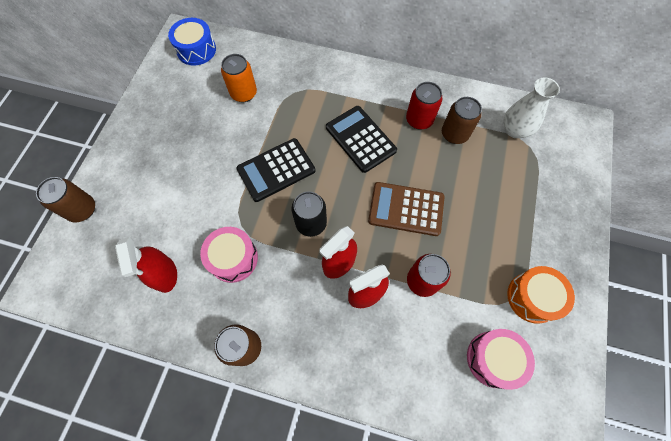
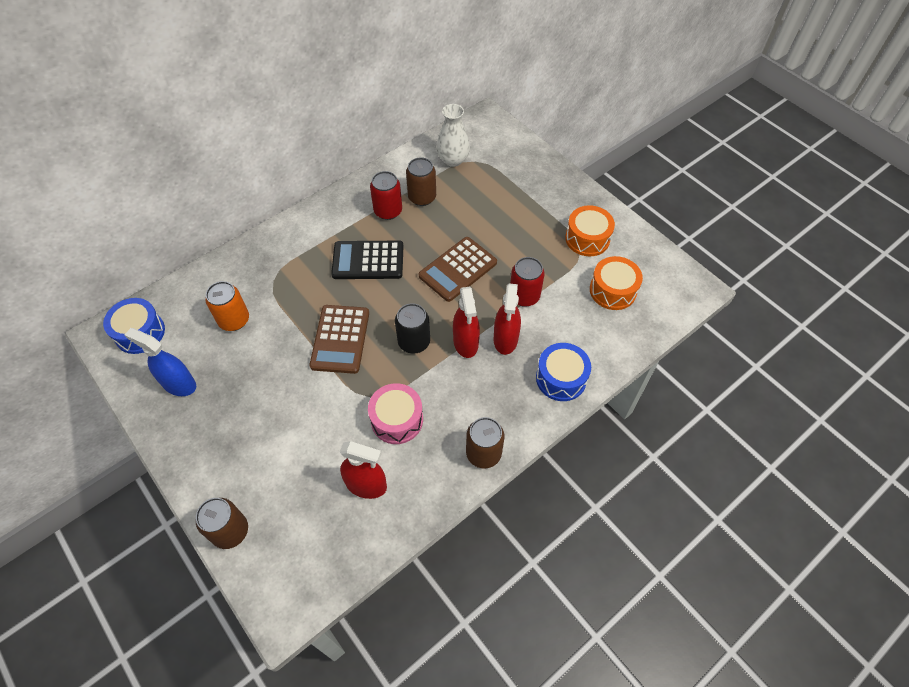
camera: 55 degrees left, 10 degrees down
black calculator [236,138,315,202] -> brown calculator [309,305,369,374]
pink drum [467,329,535,390] -> orange drum [590,256,643,310]
none -> blue spray bottle [125,328,196,396]
none -> blue drum [536,343,591,401]

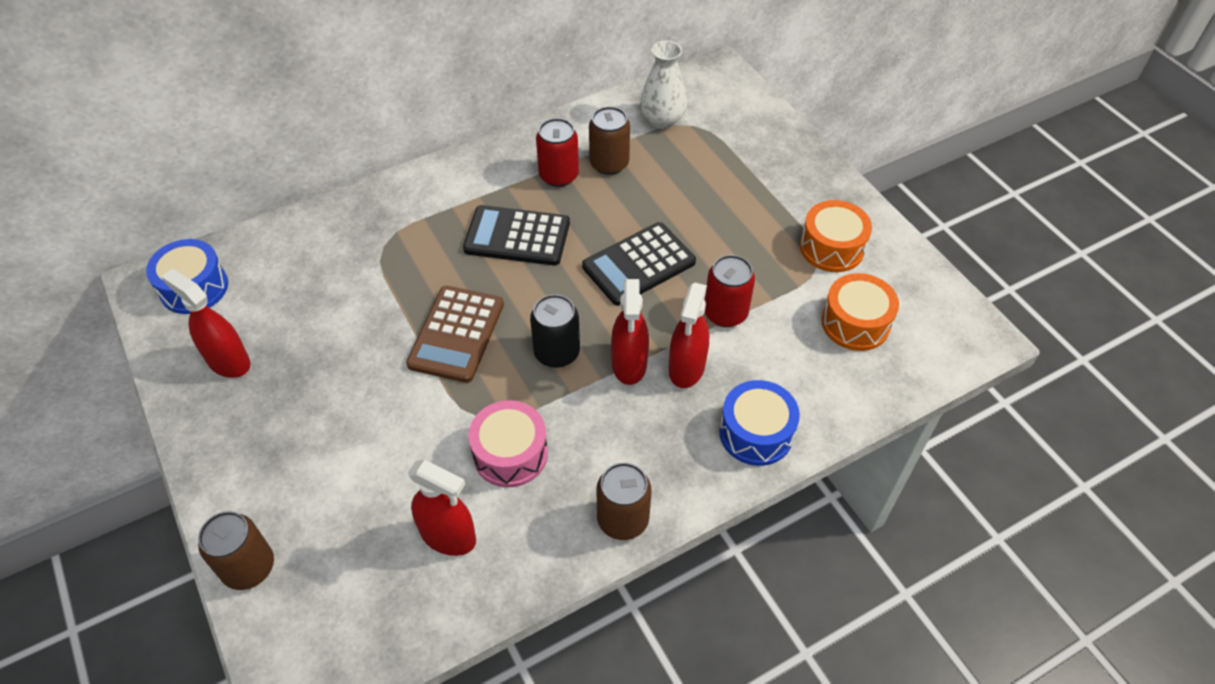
camera: 10 degrees right, 5 degrees down
blue spray bottle [125,328,196,396] -> red spray bottle [161,269,250,378]
orange can [205,281,249,331] -> none
brown calculator [419,237,497,302] -> black calculator [582,222,696,306]

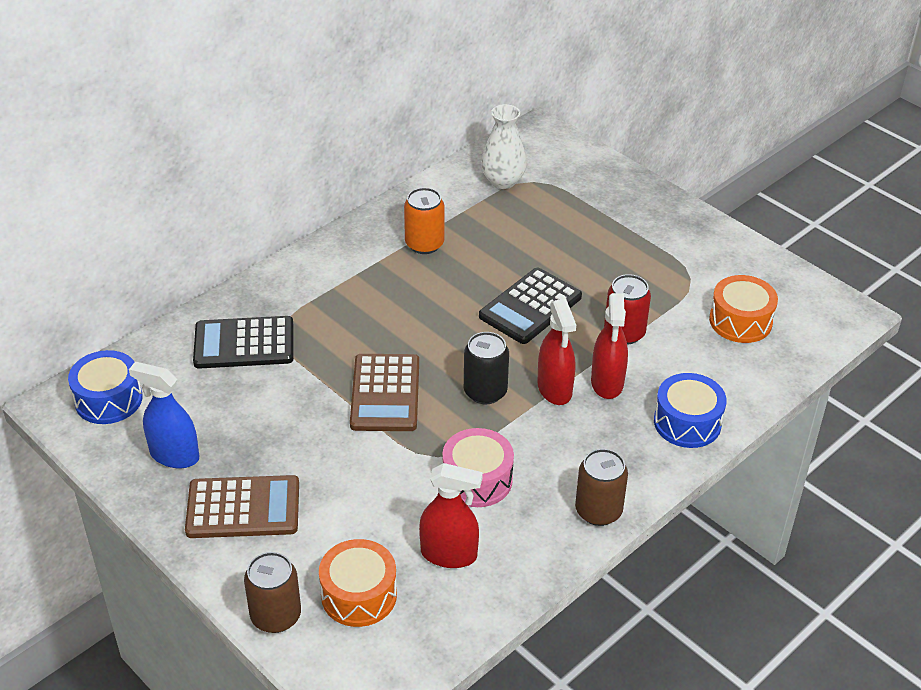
camera: 15 degrees left, 10 degrees down
red spray bottle [161,269,250,378] -> blue spray bottle [129,362,199,468]
black calculator [463,205,570,266] -> black calculator moved to [193,316,294,369]
red can [536,118,579,187] -> orange can [404,188,444,254]
brown can [589,106,630,175] -> none
orange drum [800,200,872,272] -> orange drum moved to [319,539,397,627]
none -> brown calculator [185,475,299,538]

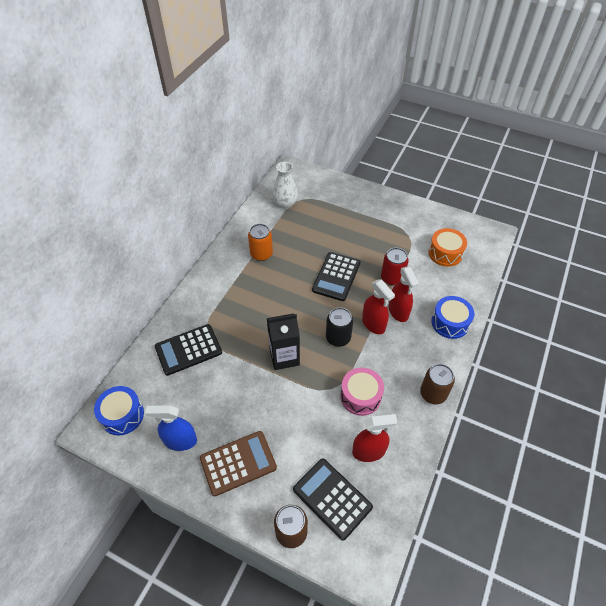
camera: 20 degrees left, 10 degrees up
orange drum [319,539,397,627] -> black calculator [293,459,373,541]
brown calculator [350,354,419,431] -> black carton [267,313,300,370]

